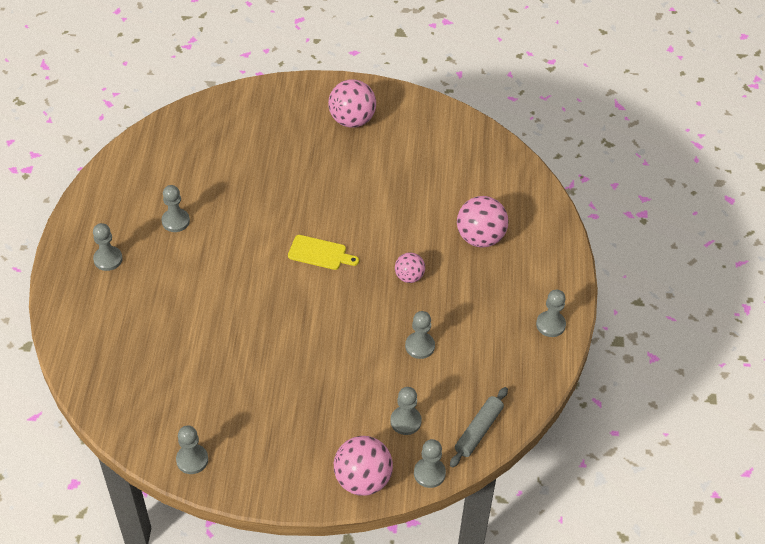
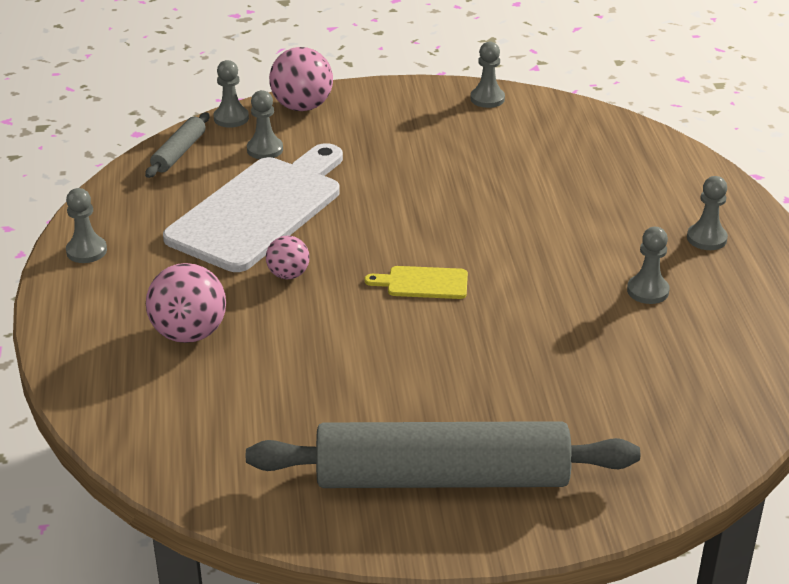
camera: 170 degrees right, 15 degrees down
pink ball [328,79,376,128] -> grey rolling pin [246,421,640,488]
grey pawn [405,311,435,359] -> white cutting board [163,143,343,272]

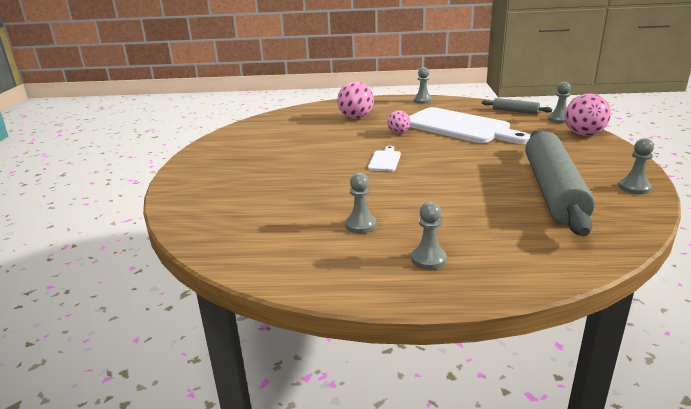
camera: 100 degrees right, 10 degrees down
grey rolling pin [246,421,640,488] -> grey rolling pin moved to [525,130,595,236]
grey pawn [247,90,283,159] -> none
yellow cutting board [365,266,468,299] -> white cutting board [368,146,401,171]

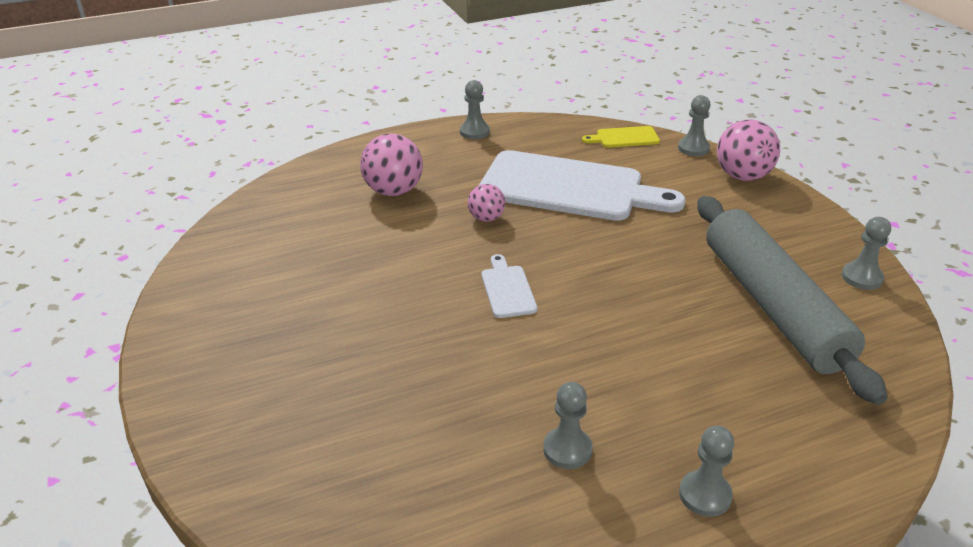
camera: 25 degrees left, 10 degrees up
grey rolling pin [482,98,552,114] -> yellow cutting board [582,126,660,148]

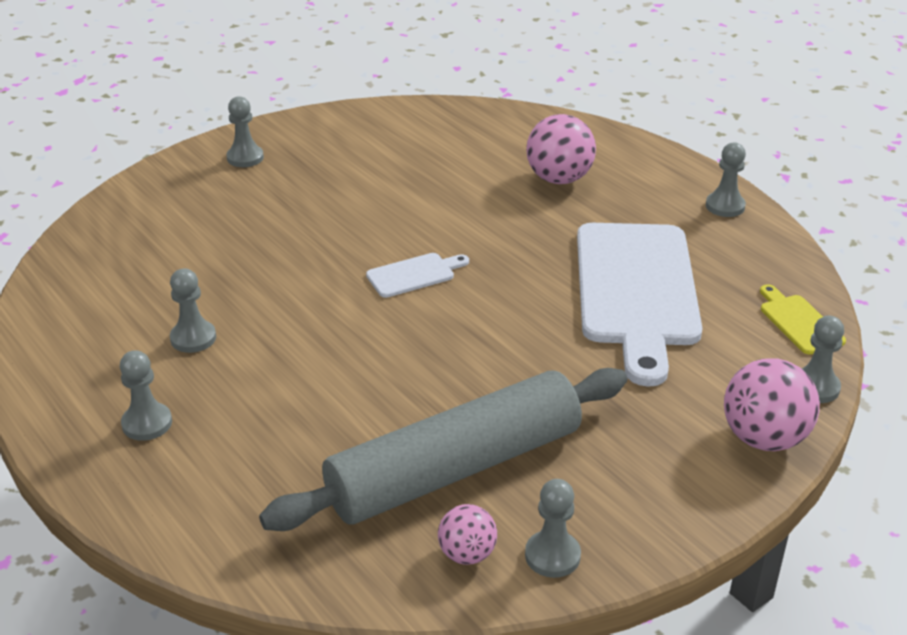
camera: 75 degrees right, 0 degrees up
pink ball [468,184,505,222] -> pink ball moved to [438,504,497,565]
none -> grey pawn [226,96,264,167]

